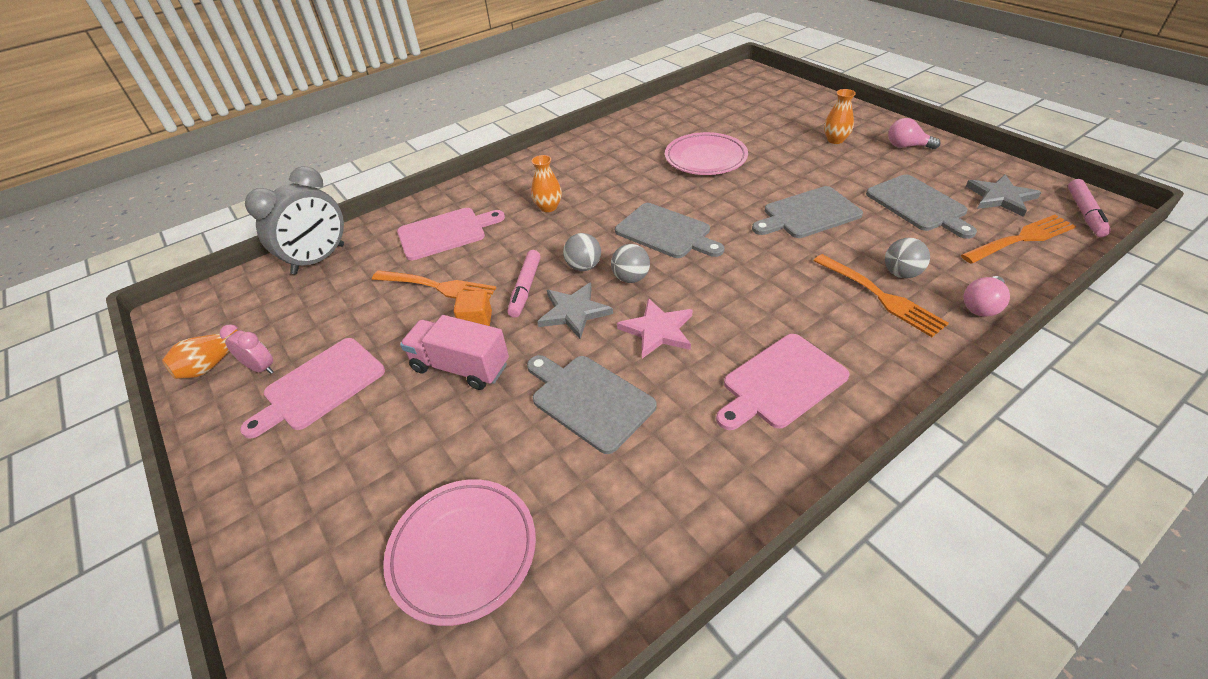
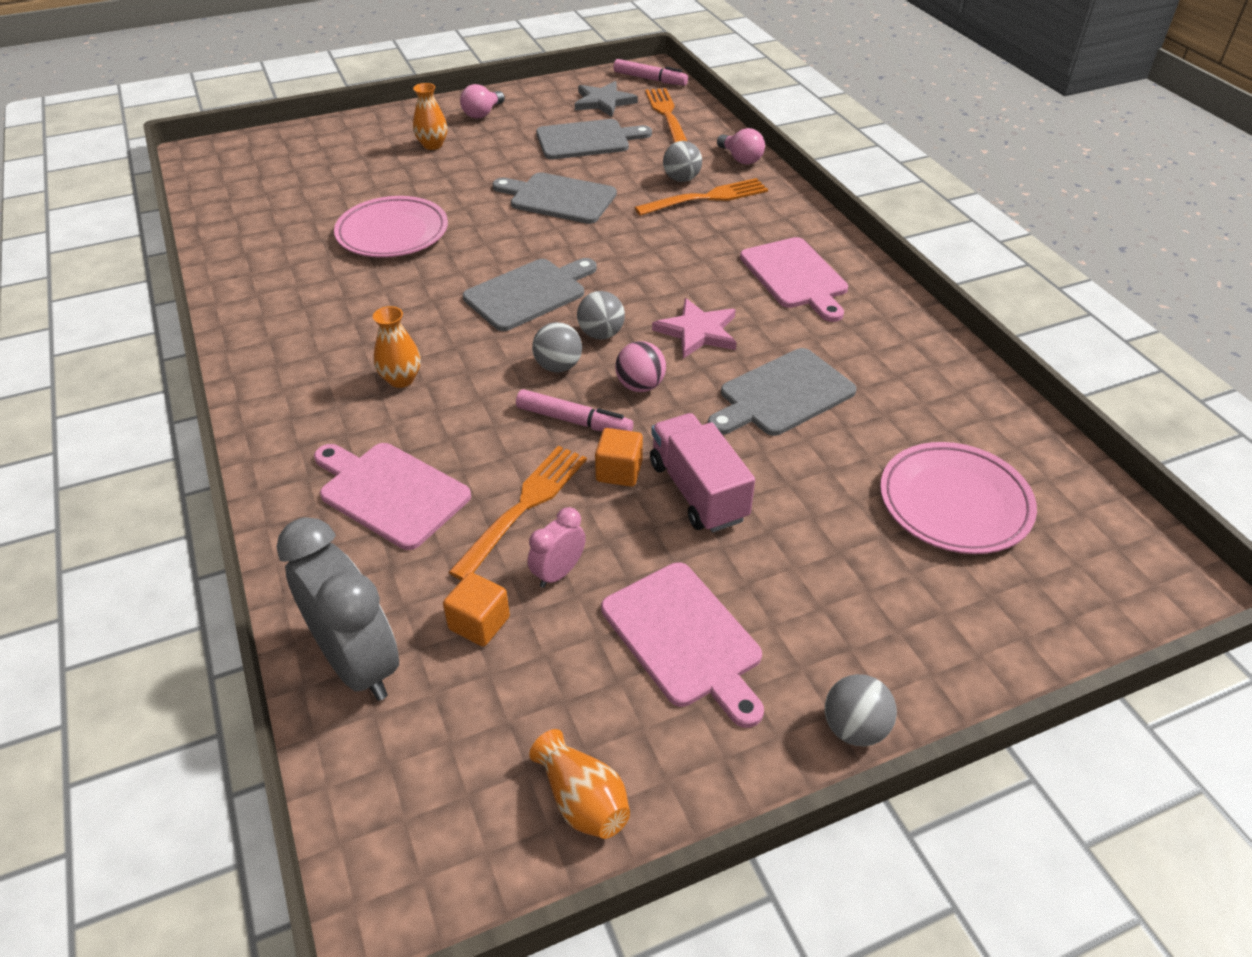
camera: 80 degrees left, 0 degrees up
pink clock [220,324,274,374] -> pink clock moved to [528,507,586,588]
pink cutting board [397,208,505,260] -> pink cutting board turned 45 degrees counterclockwise [314,443,471,550]
pink truck [400,315,509,390] -> pink truck turned 120 degrees clockwise [650,413,755,532]
grey star [537,282,613,339] -> pink ball [615,341,666,392]
grey cutting board [752,186,863,238] -> grey cutting board turned 120 degrees clockwise [492,172,617,224]
none -> orange cube [443,572,510,646]
none -> grey ball [825,674,897,746]

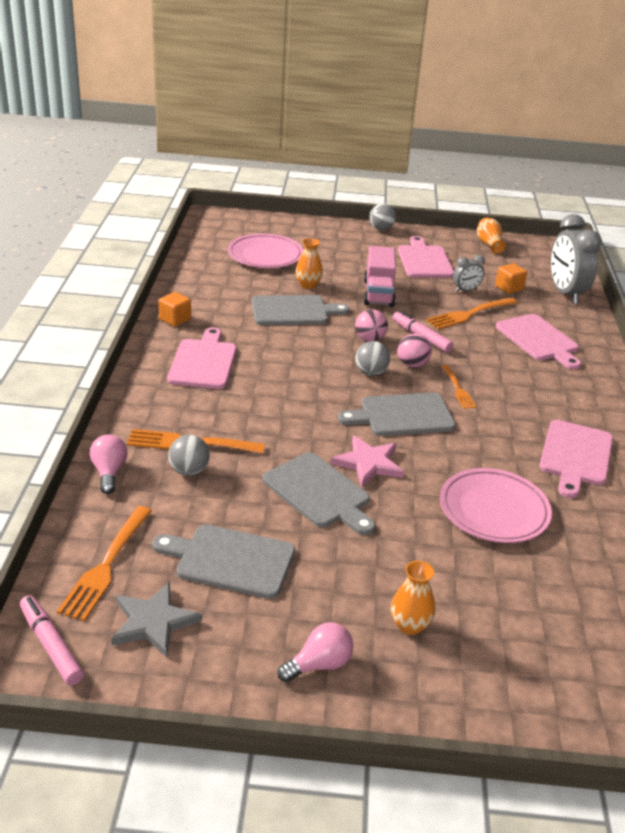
camera: 155 degrees left, 10 degrees down
orange vase [373,306,421,388] -> orange vase moved to [295,238,323,289]
pink clock [528,507,586,588] -> grey clock [453,255,485,292]
grey ball [532,322,582,372] -> pink ball [397,333,432,367]
orange cube [595,428,643,487] -> orange cube moved to [158,292,191,327]
pink star [652,298,737,359] -> pink star moved to [331,435,404,487]
none -> orange fork [441,365,477,409]
none -> pink cutting board [539,420,613,498]

